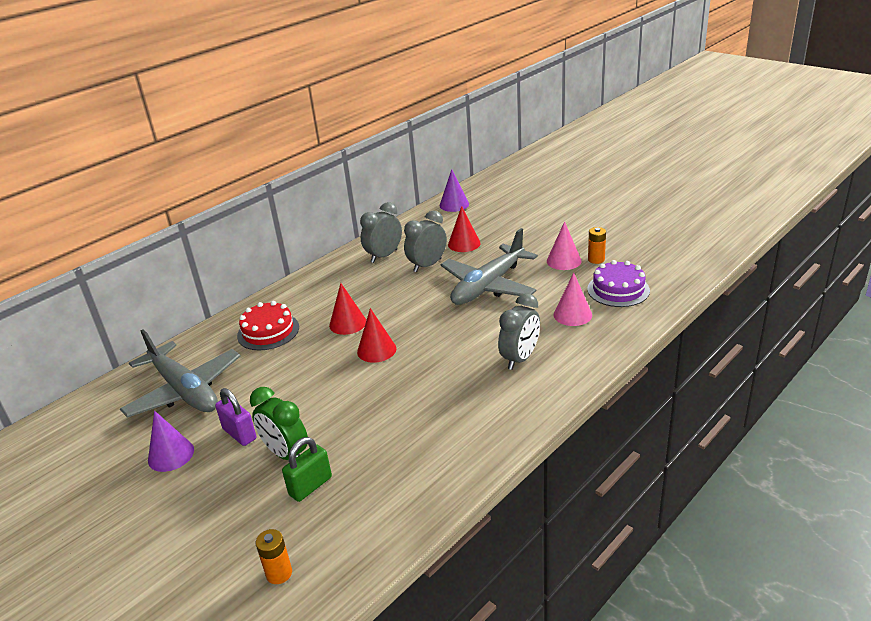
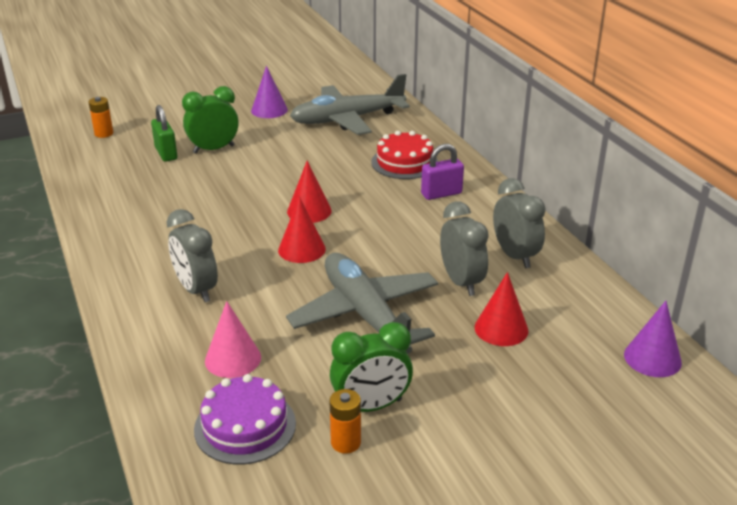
camera: 110 degrees right, 0 degrees up
purple padlock [215,388,256,446] -> purple padlock moved to [421,144,464,200]
red cone [329,283,366,335] -> red cone moved to [278,196,326,263]
pink cone [547,221,581,270] -> green clock [330,322,413,412]

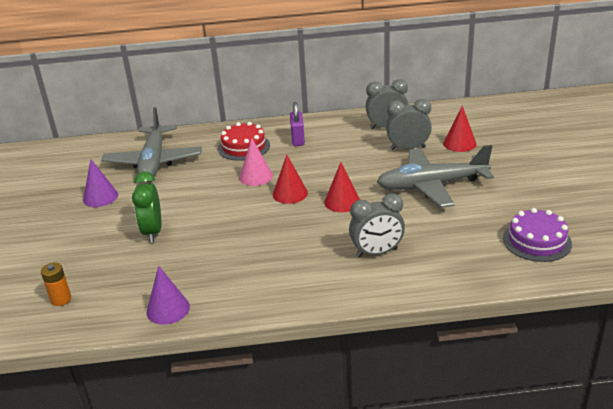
camera: 70 degrees left, 0 degrees up
green padlock [151,105,177,162] -> none
pink cone [205,301,261,378] -> pink cone moved to [239,138,273,186]
orange battery [329,389,361,454] -> none
green clock [330,322,413,412] -> none
purple cone [624,301,682,377] -> purple cone moved to [146,266,190,325]

